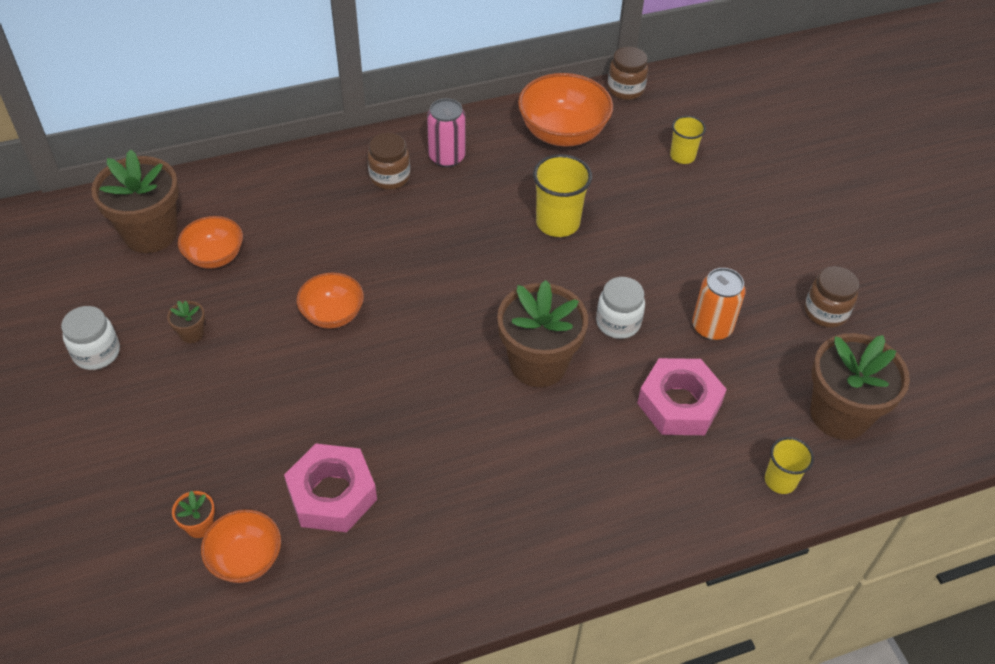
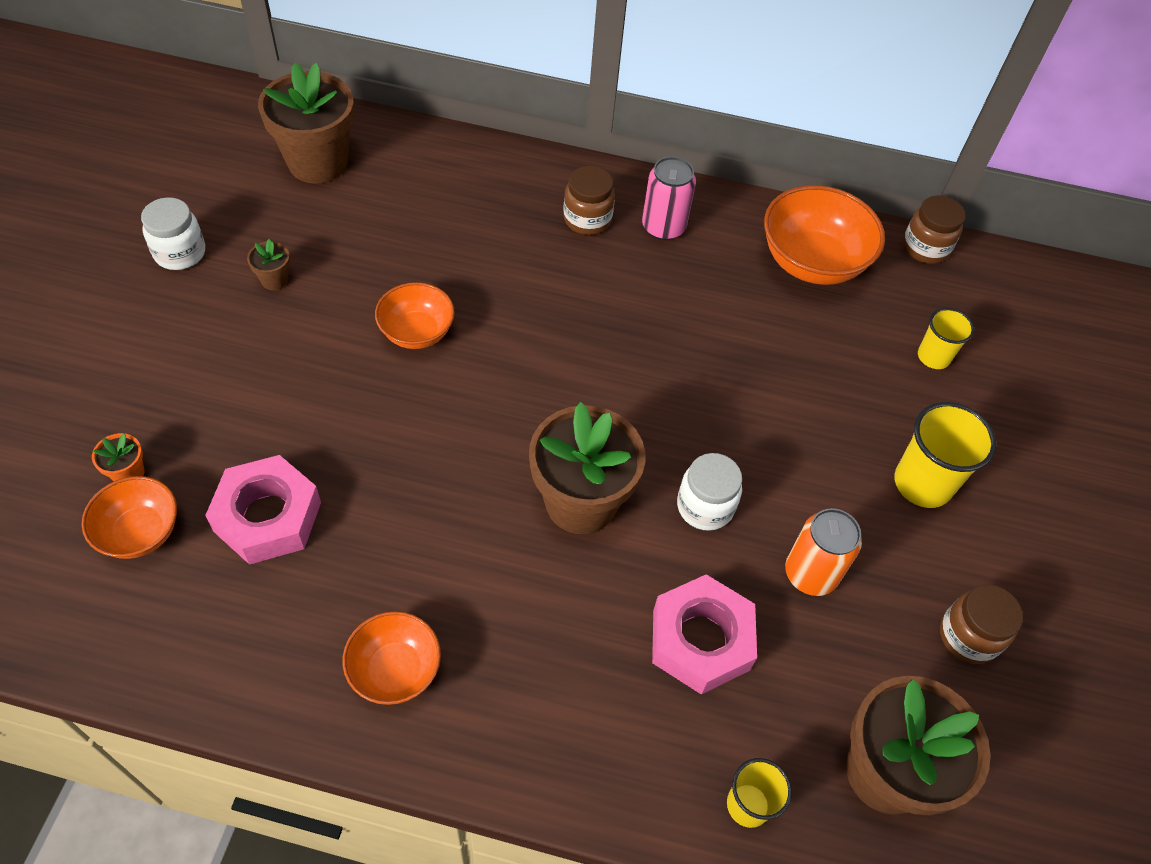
camera: 30 degrees right, 5 degrees up
orange bowl [178,216,243,269] -> orange bowl moved to [343,611,441,705]
yellow cup [533,154,592,237] -> yellow cup moved to [895,402,996,508]

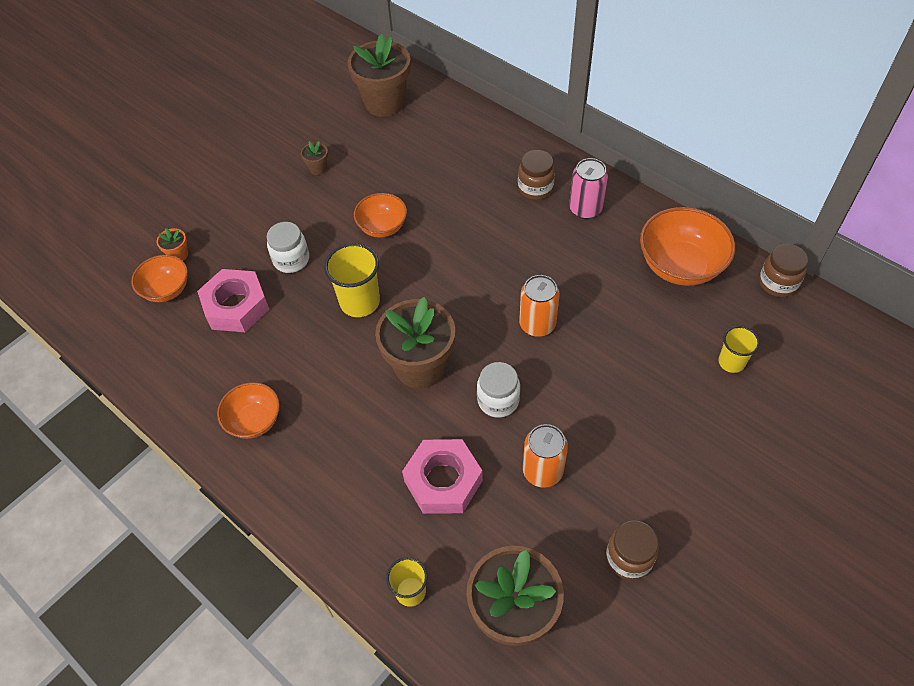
camera: 35 degrees right, 0 degrees up
white jar [141,197,205,270] -> white jar moved to [267,222,309,273]
yellow cup [895,402,996,508] -> yellow cup moved to [324,243,380,317]
none -> orange can [519,275,560,337]

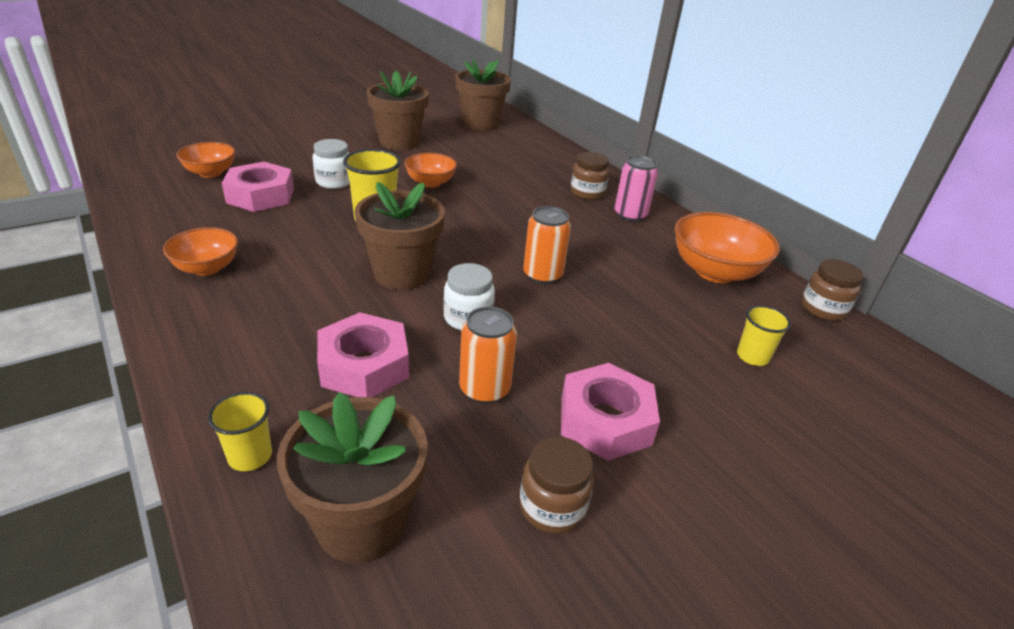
camera: 10 degrees right, 20 degrees down
orange flower pot [157,228,188,261] -> none
brown flower pot [301,141,328,175] -> brown flower pot [367,70,429,150], size x2.40
none -> pink nut [561,363,660,461]

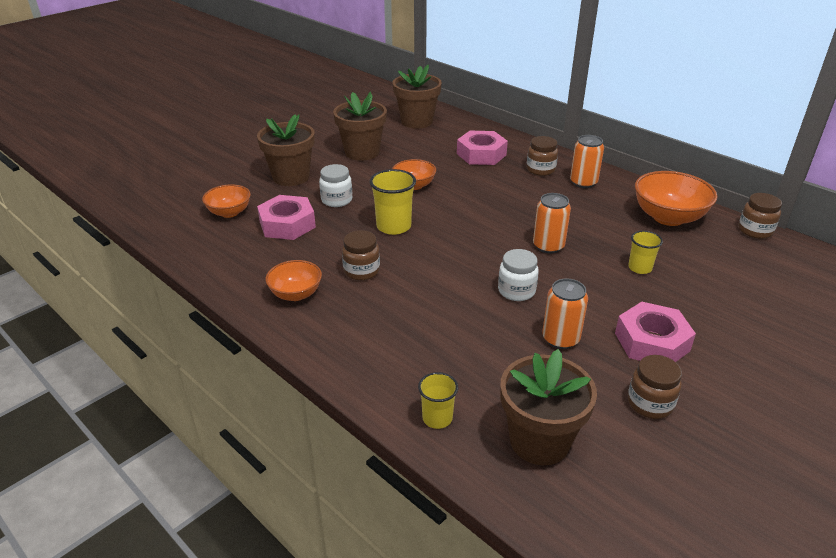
camera: 10 degrees left, 0 degrees up
pink nut [317,312,409,397] -> pink nut moved to [457,131,508,165]
brown flower pot [355,182,445,290] -> brown flower pot moved to [257,114,315,186]
pink can [615,155,658,222] -> orange can [570,135,604,188]
yellow cup [737,305,791,366] -> yellow cup moved to [628,231,663,274]
none -> brown jar [342,230,380,281]

